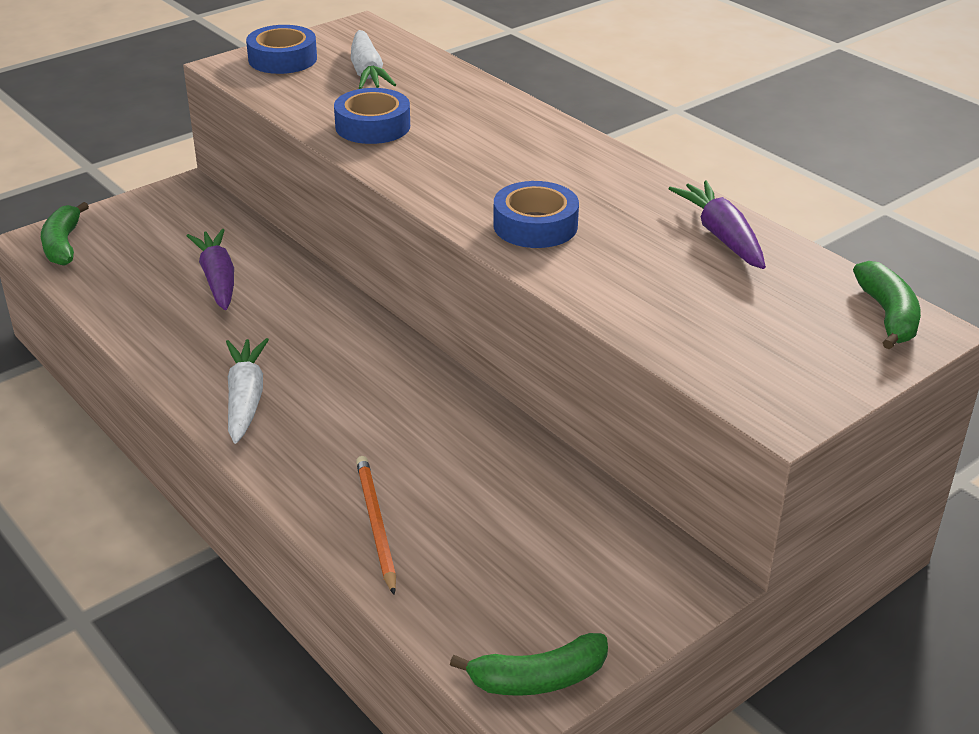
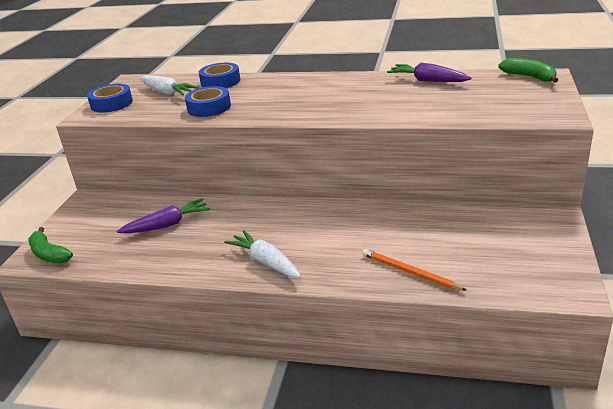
camera: 35 degrees left, 5 degrees down
purple carrot [187,229,234,310] -> purple carrot turned 120 degrees clockwise [117,198,210,233]
green banana [450,633,608,696] -> none
blue tape [493,181,579,248] -> blue tape moved to [199,63,240,88]

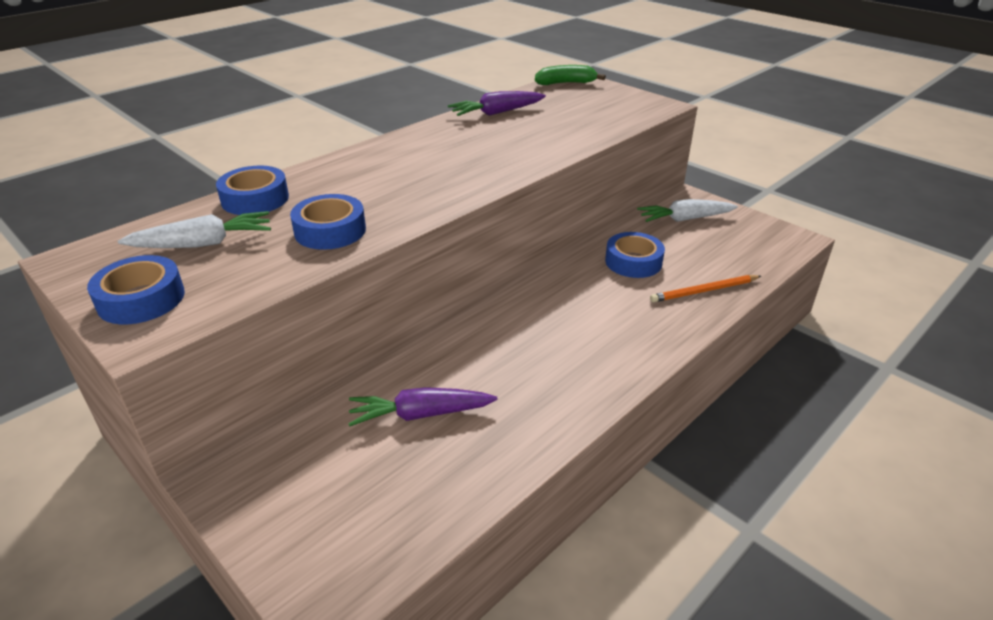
camera: 60 degrees left, 5 degrees up
green banana [28,227,73,263] -> none
purple carrot [117,198,210,233] -> purple carrot turned 105 degrees counterclockwise [348,387,498,427]
white carrot [224,230,301,278] -> white carrot moved to [637,199,738,222]
none -> blue tape [605,232,665,278]

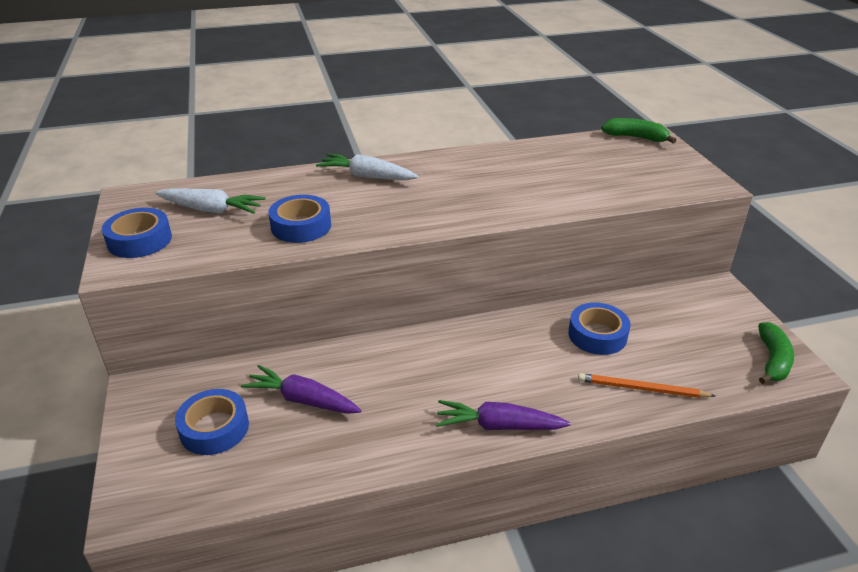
camera: 30 degrees right, 0 degrees up
blue tape [216,166,289,215] -> blue tape moved to [175,389,249,455]
purple carrot [448,91,546,116] -> purple carrot moved to [436,400,571,430]
white carrot [637,199,738,222] -> white carrot moved to [316,153,418,180]
none -> green banana [758,322,794,384]

